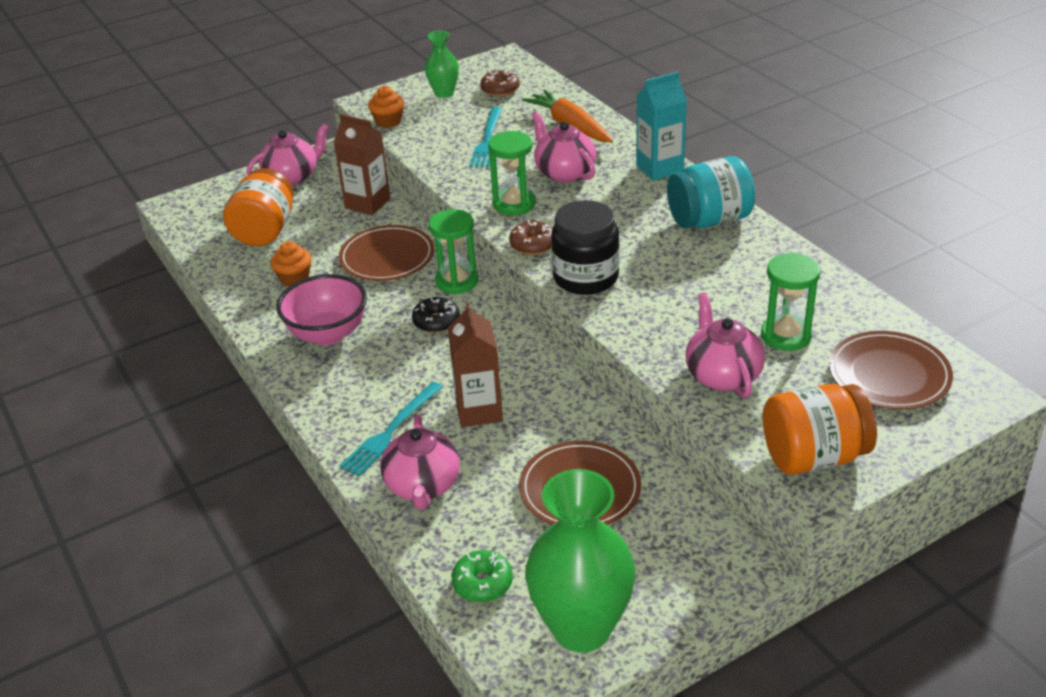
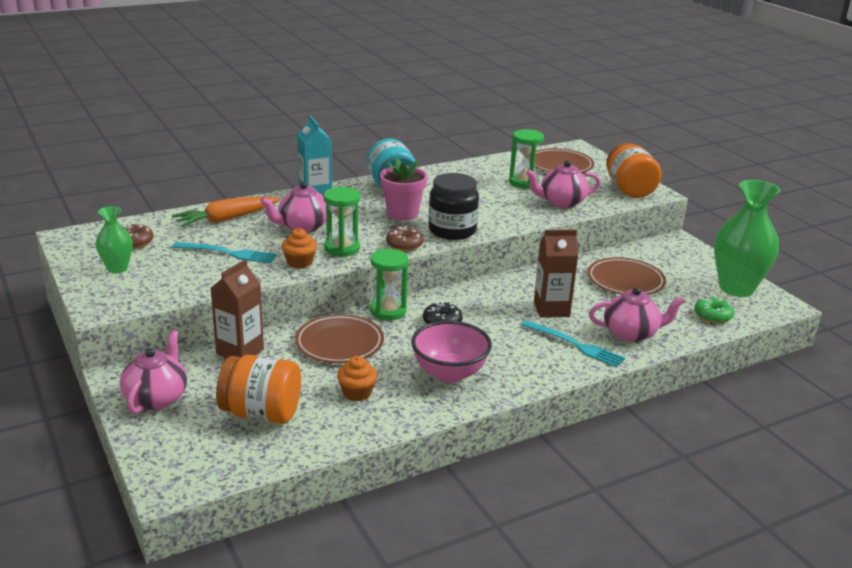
camera: 90 degrees left, 10 degrees down
pink teapot [246,124,329,186] -> pink teapot turned 45 degrees clockwise [120,330,187,414]
orange cupcake [368,86,404,128] -> orange cupcake moved to [282,228,317,268]
none -> pink flower pot [380,158,428,220]

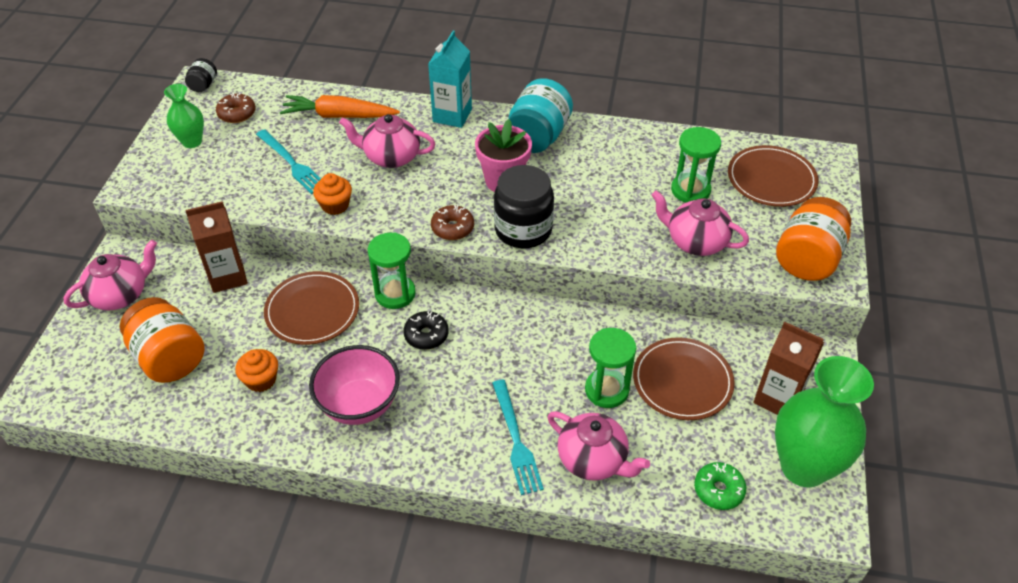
camera: 40 degrees right, 20 degrees up
green hourglass [323,187,360,257] -> green hourglass moved to [585,328,636,408]
brown carton [534,230,578,318] -> brown carton moved to [753,322,824,415]
none -> black jar [185,58,217,92]

